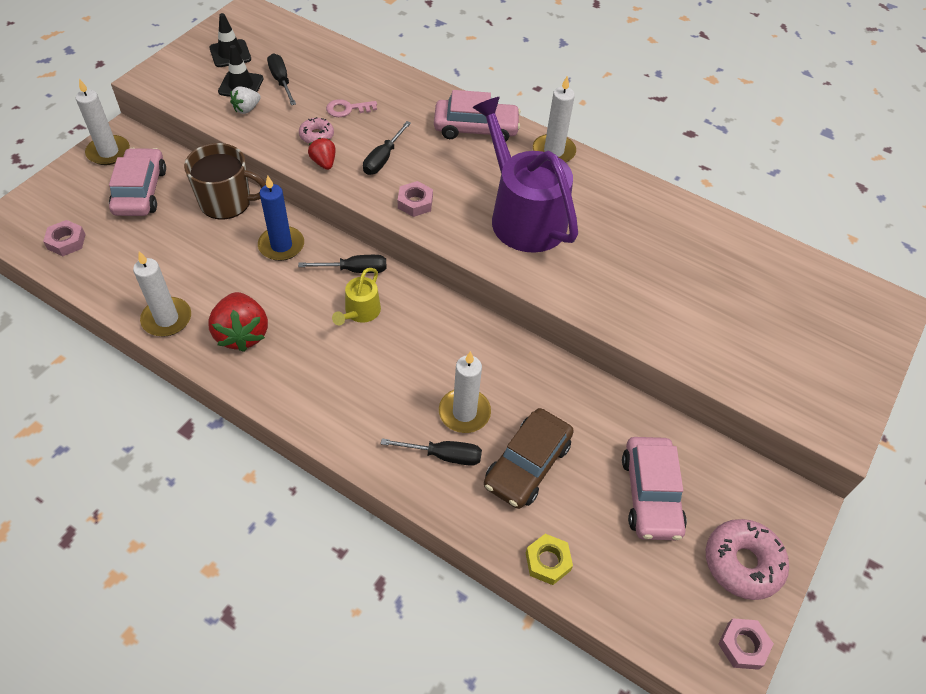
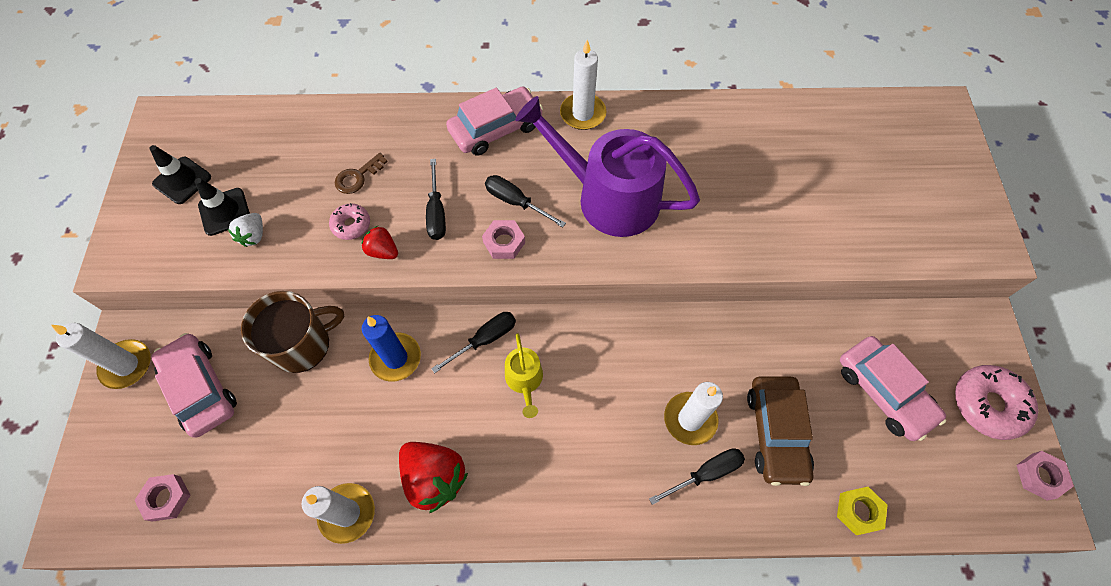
camera: 30 degrees left, 10 degrees up
black screwdriver [267,54,296,105] -> black screwdriver moved to [485,175,566,228]
pink key [326,99,377,117] -> brown key [335,153,388,194]

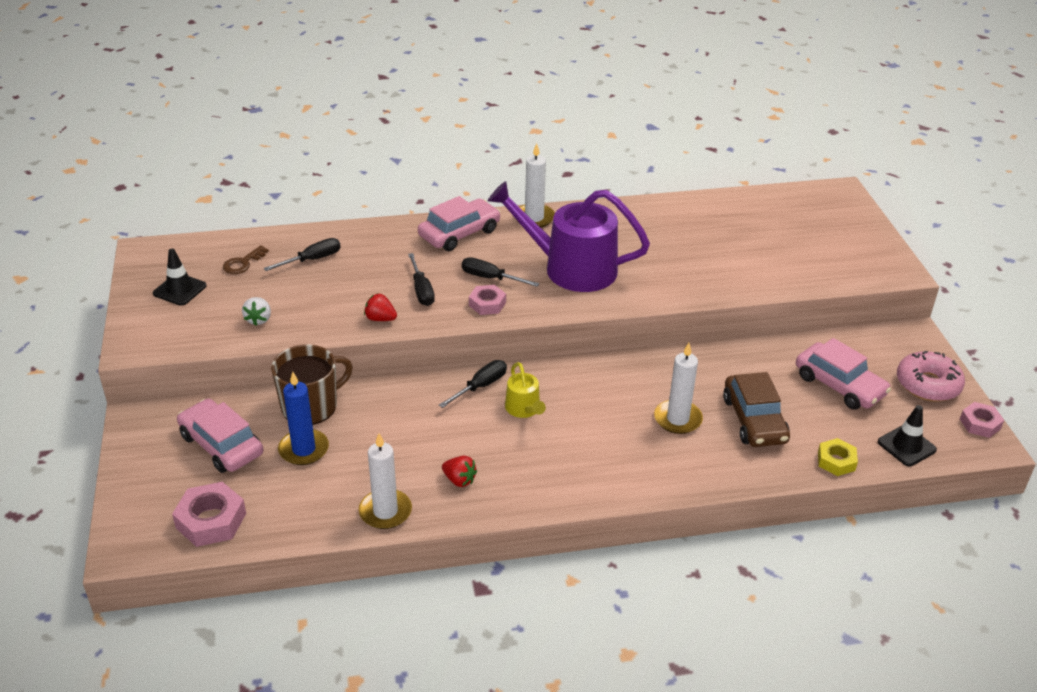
camera: 10 degrees left, 25 degrees down
white candle [51,323,151,389] -> none
pink nut [134,474,191,522] -> pink nut [172,482,246,547], size x1.57
black traffic cone [195,178,250,236] -> black traffic cone moved to [878,405,937,466]
pink donut [329,203,370,240] -> none
brown key [335,153,388,194] -> brown key moved to [223,245,269,274]
blue candle [362,315,421,382] -> blue candle moved to [278,372,329,465]
red strawberry [399,442,468,513] -> red strawberry [442,456,477,487], size x0.54
black screwdriver [649,448,745,505] -> black screwdriver moved to [264,238,341,271]

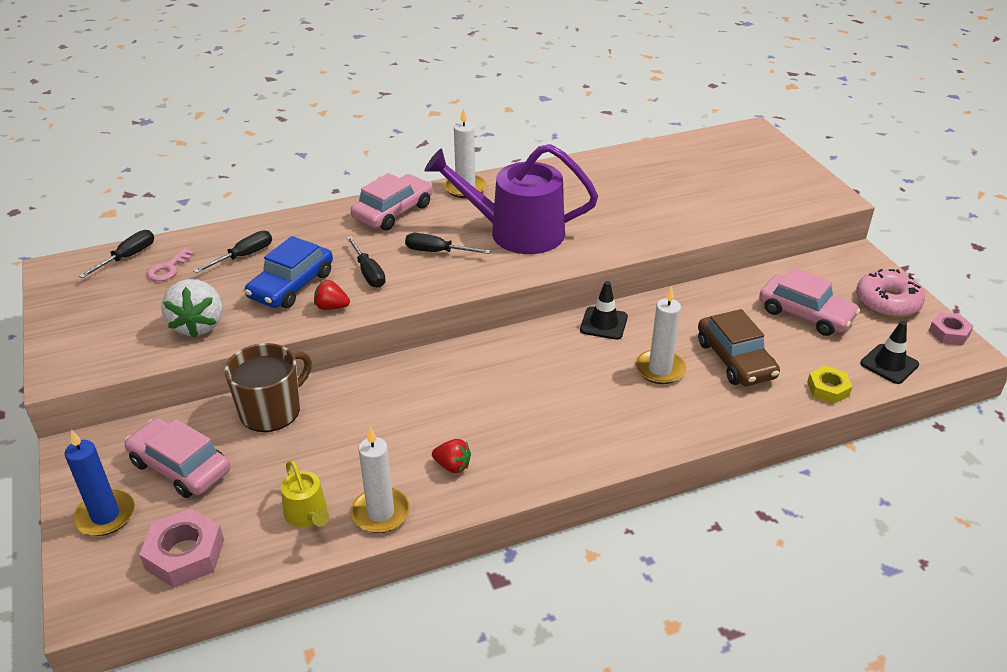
camera: 10 degrees left, 0 degrees up
black traffic cone [153,249,207,306] -> black traffic cone moved to [580,281,628,340]
brown key [223,245,269,274] -> pink key [147,248,194,281]
white strawberry [242,297,271,326] -> white strawberry [161,279,222,337], size x1.84
blue candle [278,372,329,465] -> blue candle moved to [65,430,135,536]
black screwdriver [439,360,507,408] -> black screwdriver moved to [79,230,154,278]
pink nut [469,285,506,315] -> none
yellow watering can [505,362,546,418] -> yellow watering can moved to [281,460,329,527]
none -> blue car [245,236,333,308]

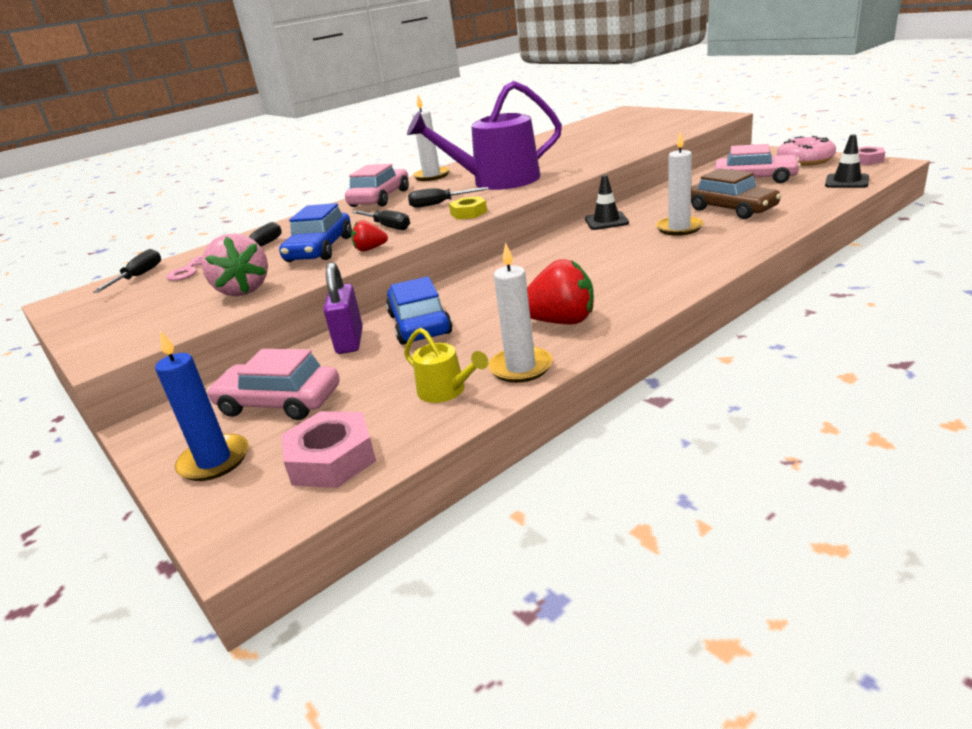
camera: 15 degrees left, 10 degrees down
white strawberry [161,279,222,337] -> pink strawberry [202,233,268,296]
brown mug [225,343,312,432] -> purple padlock [324,262,363,354]
red strawberry [432,439,471,473] -> red strawberry [527,259,594,324], size x1.84
yellow nut [807,366,852,404] -> yellow nut moved to [449,196,487,219]
none -> blue car [386,276,452,345]

